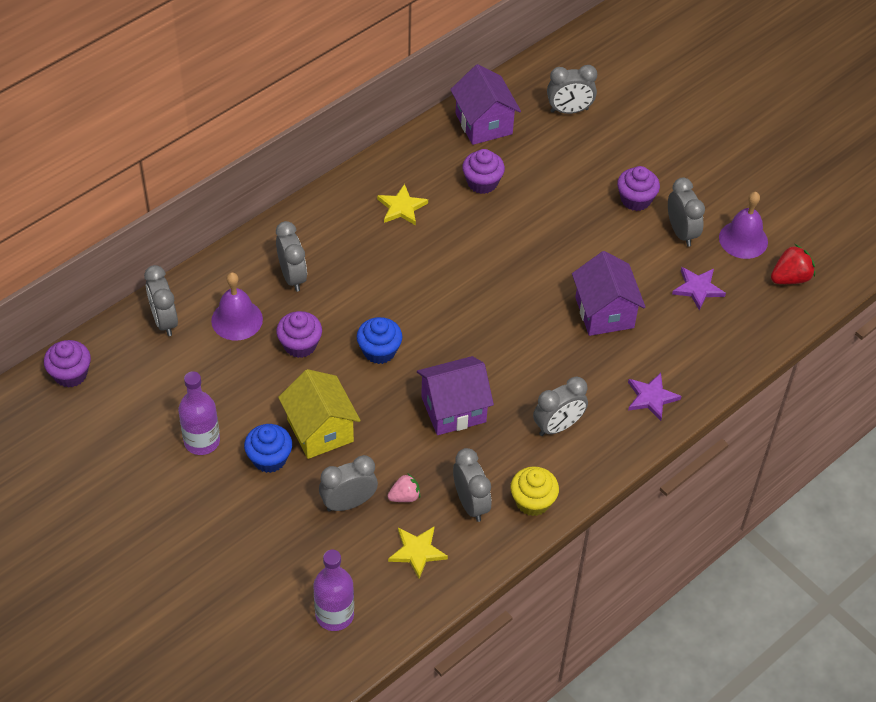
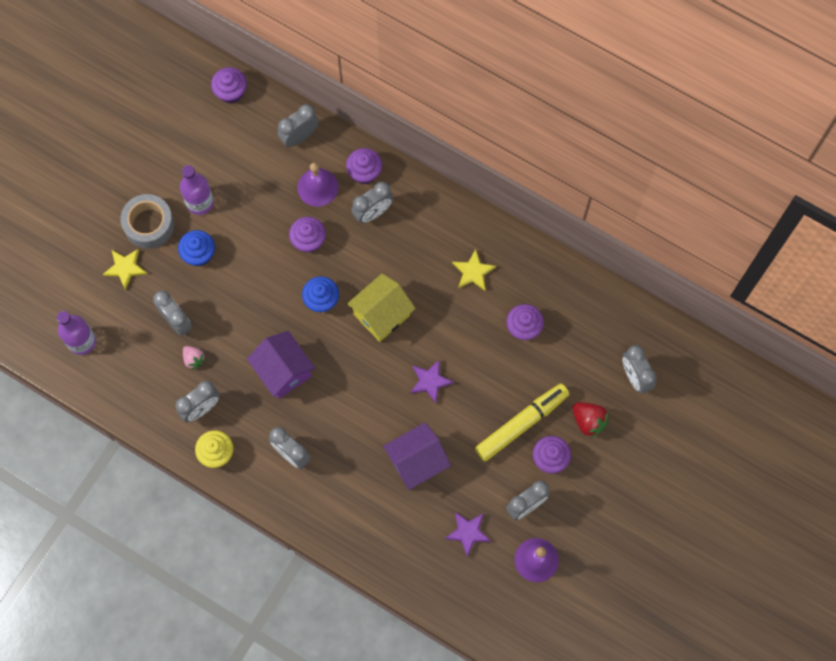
camera: 75 degrees right, 20 degrees up
yellow house [278,369,361,459] -> yellow house moved to [347,274,416,342]
yellow star [388,527,448,579] -> yellow star moved to [103,249,147,290]
purple house [450,64,521,145] -> none
purple star [628,373,682,421] -> purple star moved to [410,360,454,403]
red strawberry [771,244,815,284] -> red strawberry moved to [573,402,610,438]
none -> grey tape [120,194,174,249]
none -> purple cupcake [346,148,382,184]
none -> yellow marker [475,383,569,461]

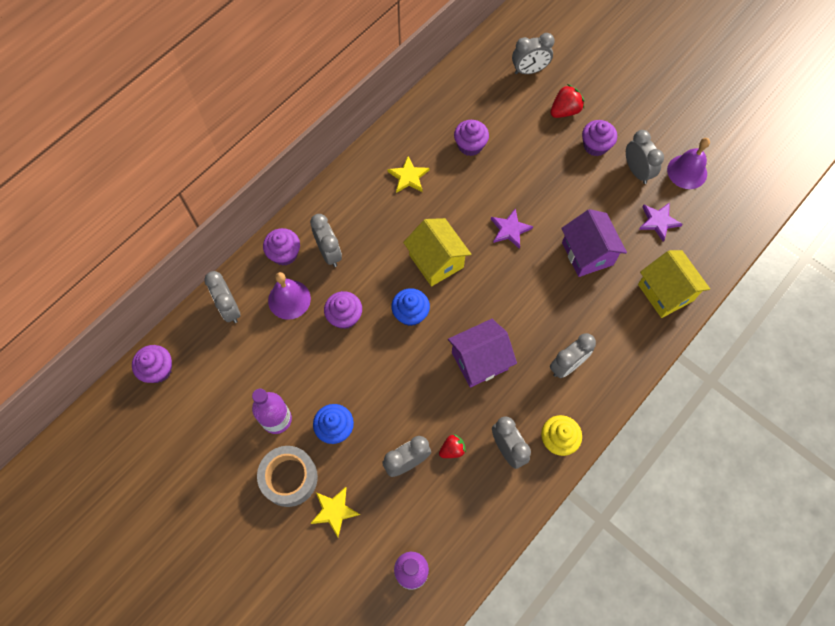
camera: 80 degrees left, 5 degrees down
pink strawberry [183,346,206,370] -> red strawberry [439,434,466,458]
yellow marker [475,383,569,461] -> none
none -> yellow house [638,250,710,318]

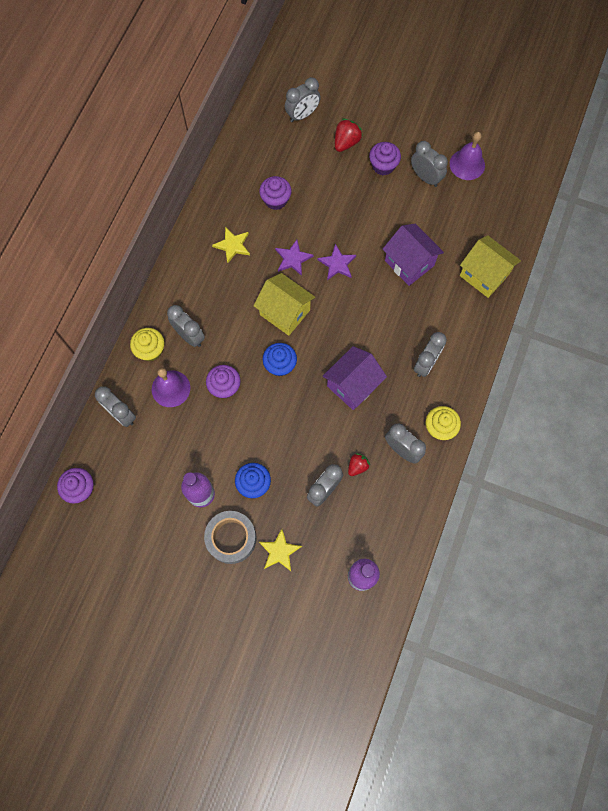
camera: 20 degrees left, 5 degrees up
purple cupcake [263,228,300,265] -> yellow cupcake [130,328,164,361]
purple star [639,203,683,242] -> purple star moved to [275,240,314,276]

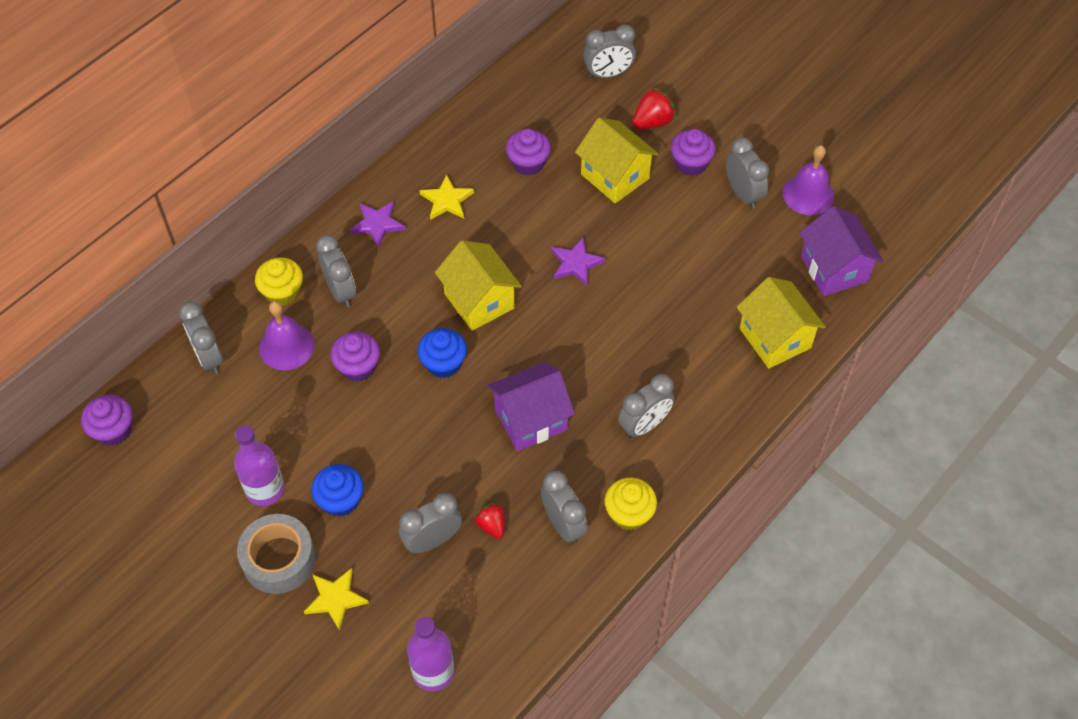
camera: 20 degrees right, 15 degrees down
purple star [275,240,314,276] -> purple star moved to [350,201,406,248]
red strawberry [348,453,370,476] -> red strawberry turned 90 degrees counterclockwise [474,503,505,539]
purple house [383,224,444,286] -> purple house moved to [799,206,883,296]
none -> yellow house [575,118,659,203]

